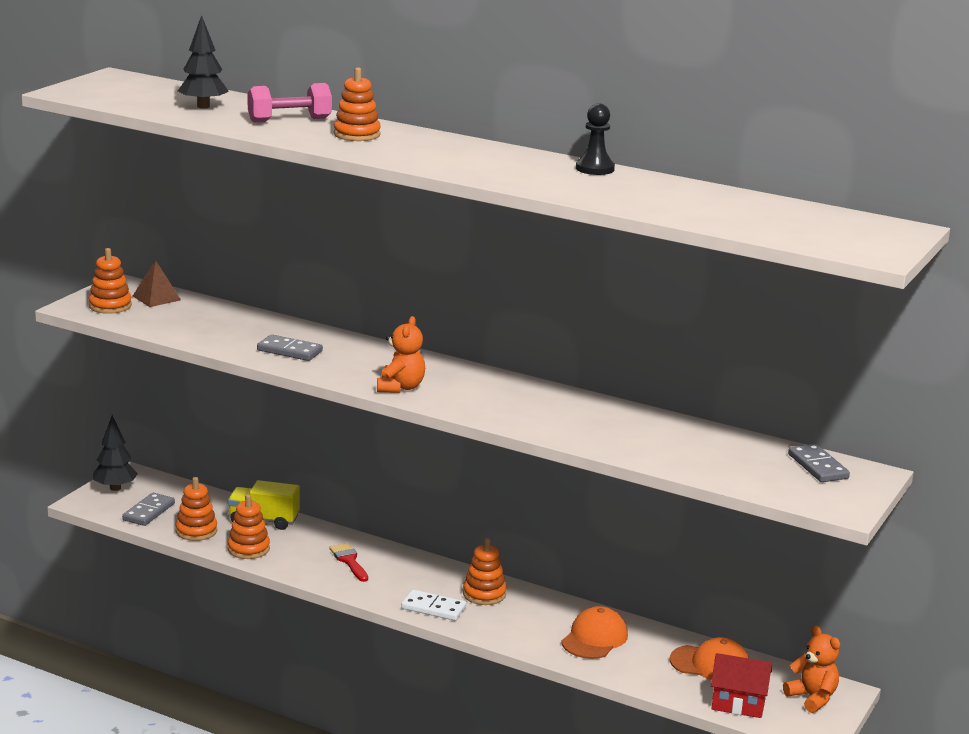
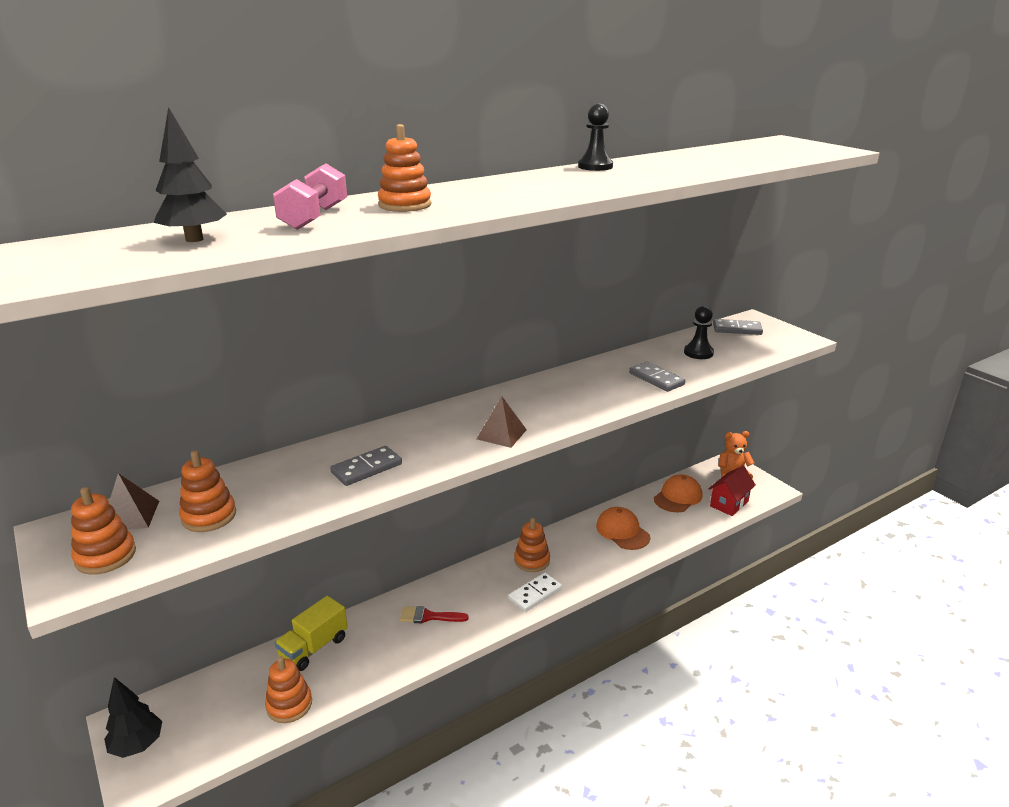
camera: 60 degrees left, 5 degrees up
grey domino [122,493,175,526] -> grey domino moved to [629,362,685,392]
orange stacking toy [228,494,270,559] -> orange stacking toy moved to [179,450,236,532]
orange teddy bear [377,316,425,393] -> brown pyramid [477,396,527,448]
none -> black pawn [684,306,714,359]

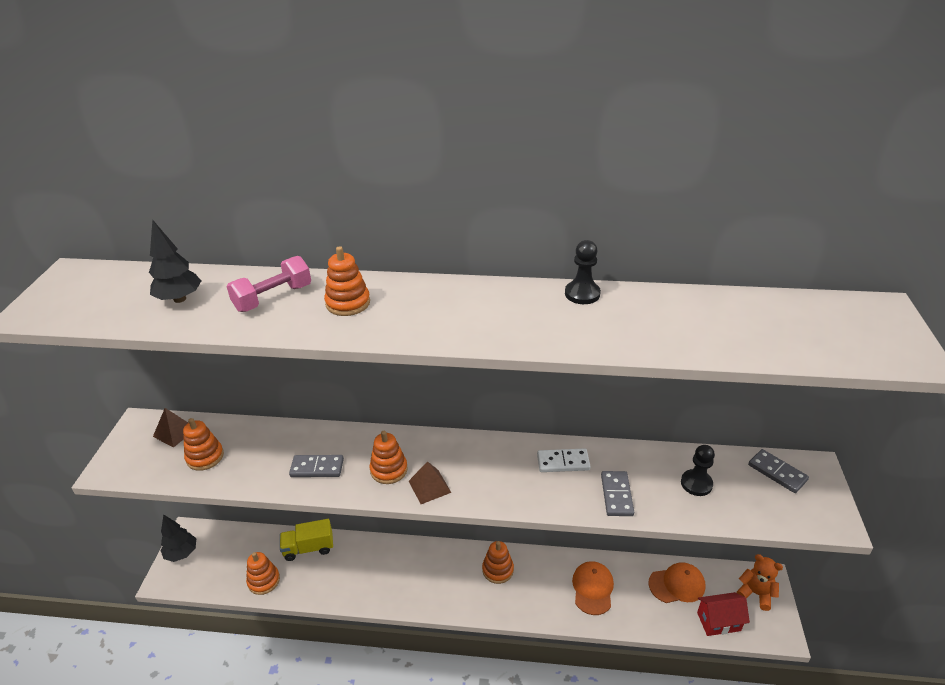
camera: 40 degrees right, 10 degrees up
orange stacking toy [71,487,136,574] -> orange stacking toy moved to [369,431,408,484]
red brush [400,606,469,623] -> none
white domino [508,573,562,612] -> white domino moved to [537,448,591,472]

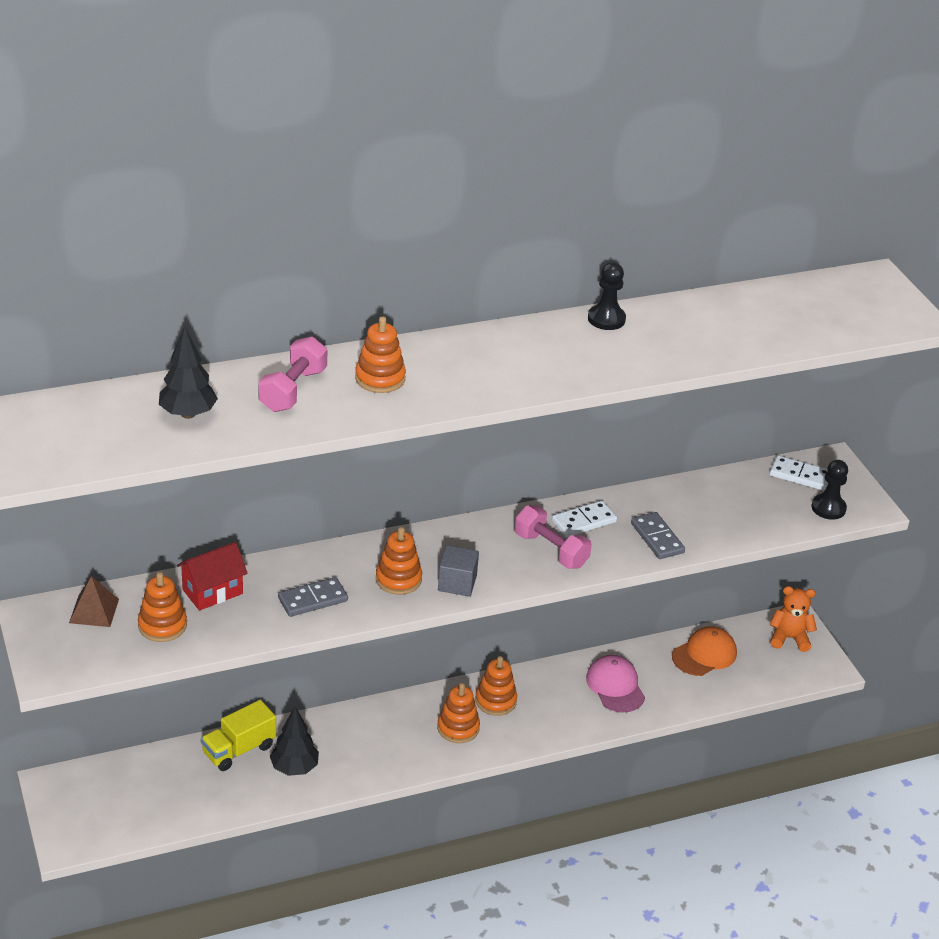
camera: 30 degrees left, 0 degrees up
black tree [160,514,196,562] -> black tree moved to [270,706,319,776]
orange stacking toy [246,552,280,595] -> orange stacking toy moved to [437,683,480,743]
brown pyramid [409,461,451,504] -> grey cube [438,545,479,597]
orange cap [572,561,614,615] -> pink cap [586,655,645,713]
black pawn [681,445,715,496] -> black pawn moved to [812,460,848,520]
red house [697,592,750,636] -> red house moved to [177,542,248,611]
grey domino [748,449,809,493] -> white domino [770,455,828,491]
none -> pink dumbbell [515,506,592,569]

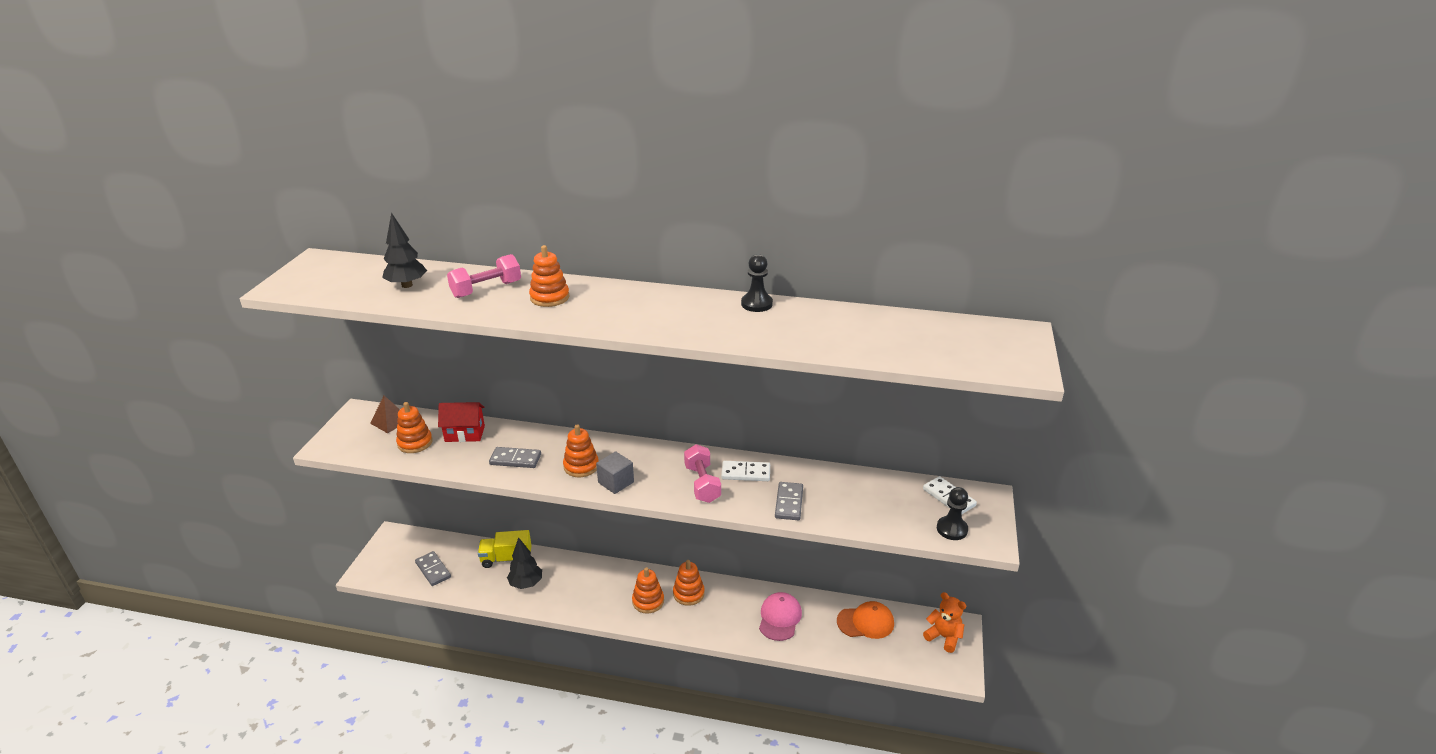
camera: 35 degrees right, 5 degrees down
none -> grey domino [415,551,451,586]

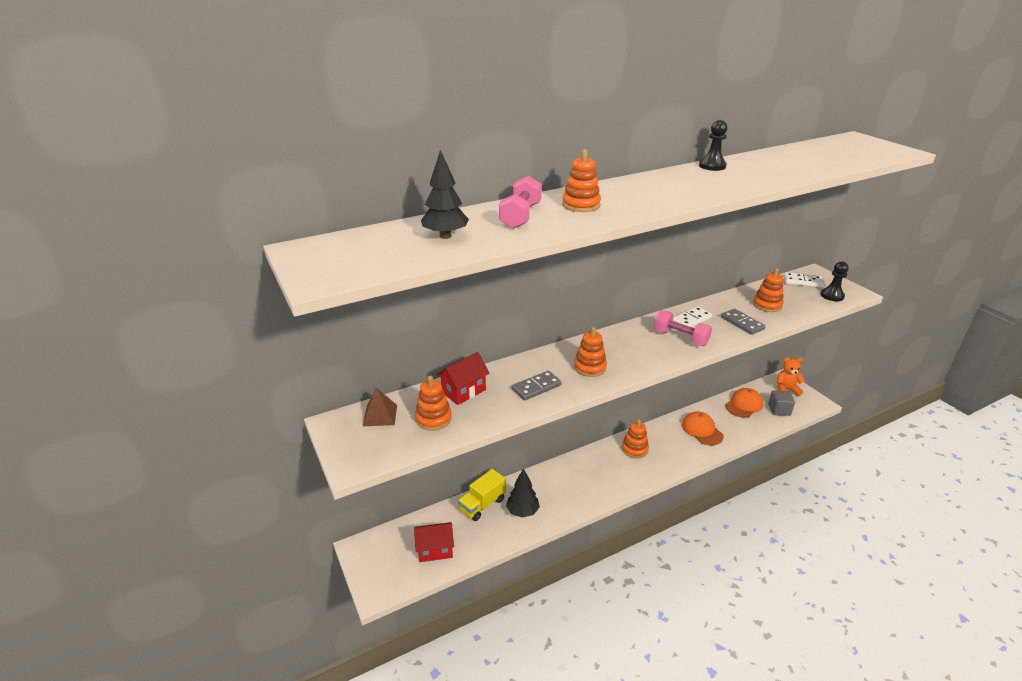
camera: 40 degrees left, 0 degrees up
grey domino [415,551,451,586] -> red house [414,522,454,562]
grey cube [596,451,634,494] -> grey cube moved to [768,391,795,416]
orange stacking toy [632,567,664,614] -> orange stacking toy moved to [753,268,784,312]
pink cap [759,592,802,641] -> orange cap [682,411,724,445]

